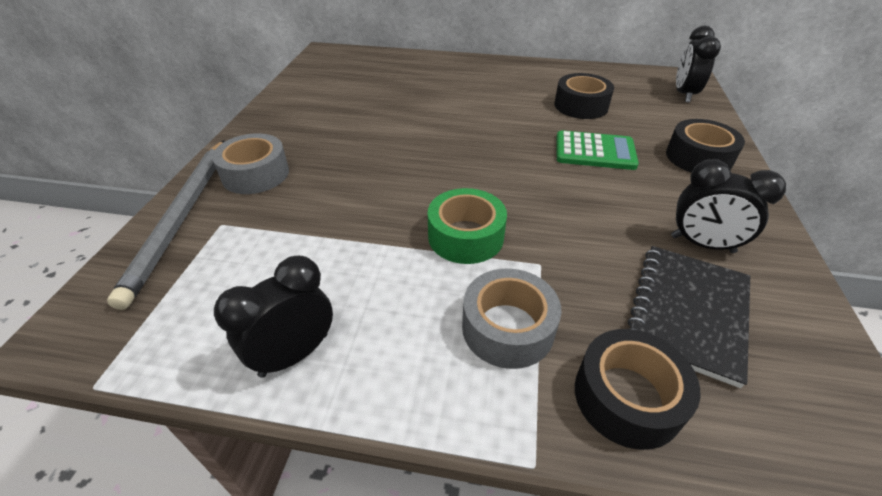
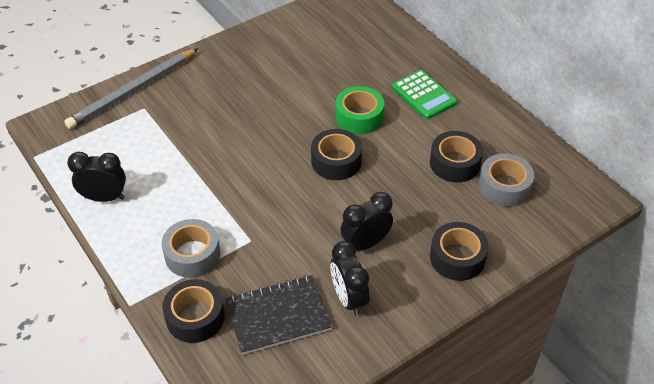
camera: 45 degrees right, 5 degrees up
grey tape [212,133,289,194] -> grey tape moved to [478,153,534,207]
green tape [428,188,507,264] -> green tape moved to [335,86,384,134]
green calculator [556,130,639,170] -> green calculator moved to [392,70,457,119]
black clock [676,26,721,102] -> black clock moved to [340,192,393,251]
none -> black tape [311,129,362,180]

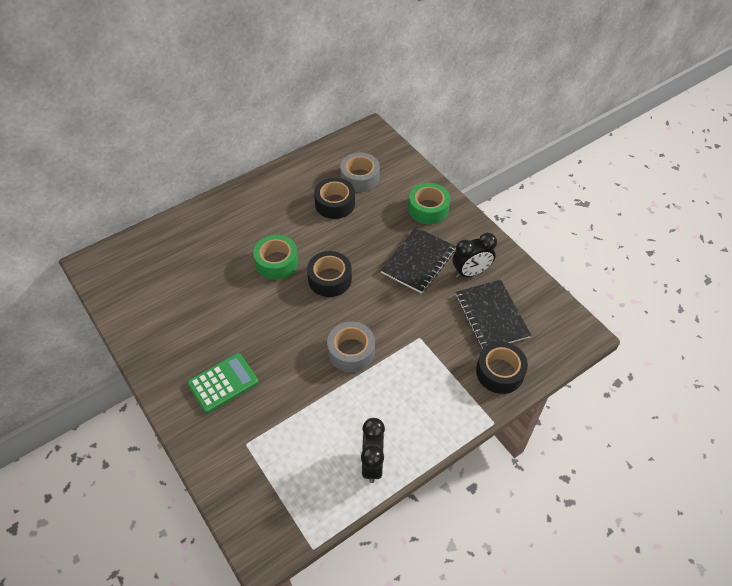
camera: 90 degrees left, 5 degrees up
grey pencil [64,48,198,129] -> none
grey tape [162,219,220,278] -> grey tape moved to [327,322,375,372]
black clock [340,192,393,251] -> black notebook [381,227,456,294]
green calculator [392,70,457,119] -> green calculator moved to [188,353,258,413]
black tape [430,222,489,281] -> green tape [408,183,450,224]

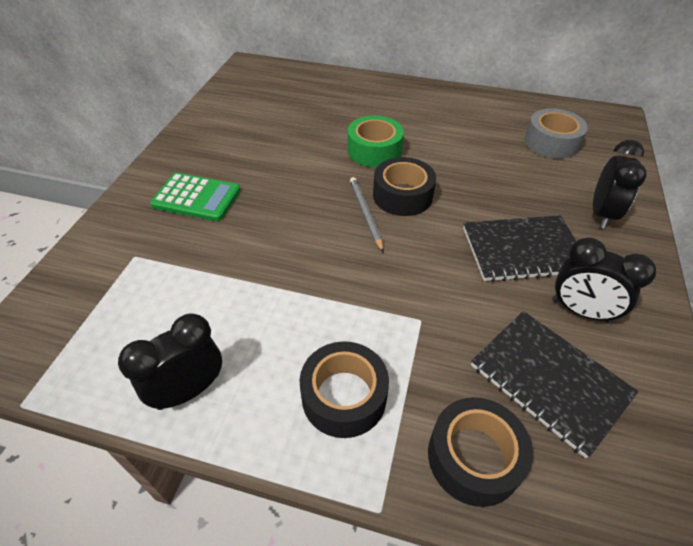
camera: 50 degrees right, 5 degrees down
black tape [314,178,355,219] -> black tape moved to [300,341,389,438]
grey tape [327,322,375,372] -> none
green tape [408,183,450,224] -> black clock [593,140,647,229]
black notebook [456,280,531,349] -> black notebook turned 75 degrees counterclockwise [471,311,638,458]
none -> grey pencil [350,177,384,253]

